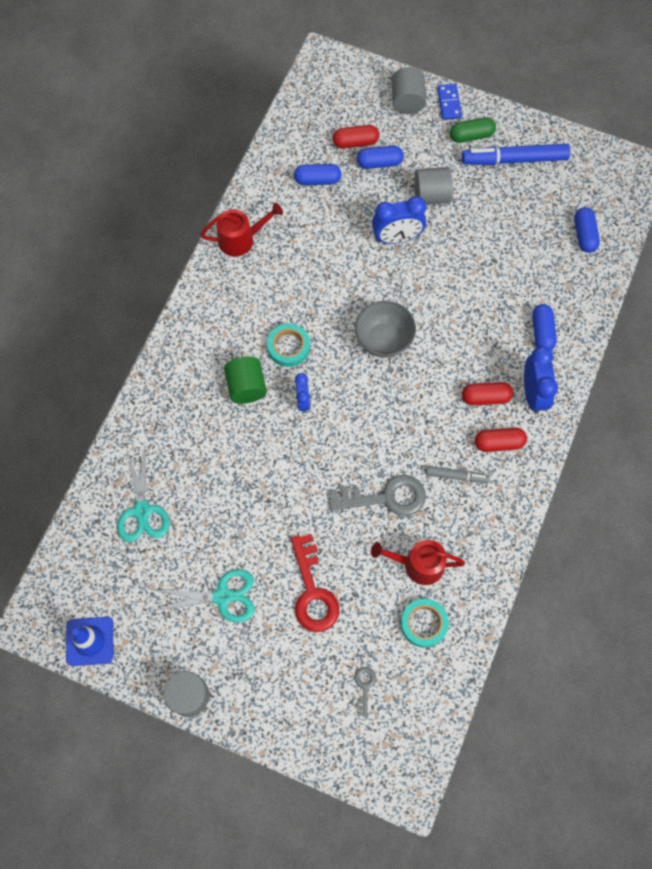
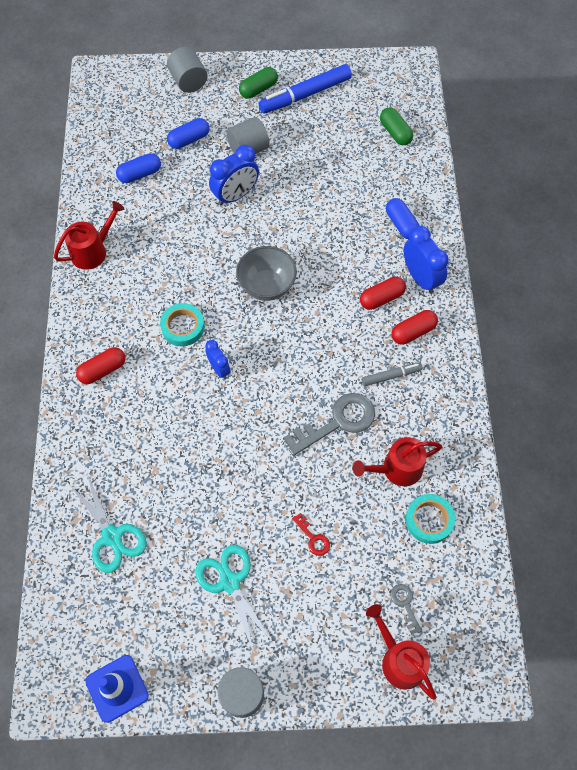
camera: 25 degrees left, 5 degrees down
turquoise scissors [153,569,255,622] -> turquoise scissors turned 90 degrees counterclockwise [195,545,274,653]
green cylinder [224,356,267,404] -> none
red key [291,534,339,632] -> red key [292,513,330,556], size x0.47
red capsule [333,125,379,149] -> red capsule moved to [76,347,125,384]
blue domino [437,84,462,120] -> none
blue capsule [574,207,600,253] -> green capsule [380,107,413,145]
none -> red watering can [366,604,436,700]

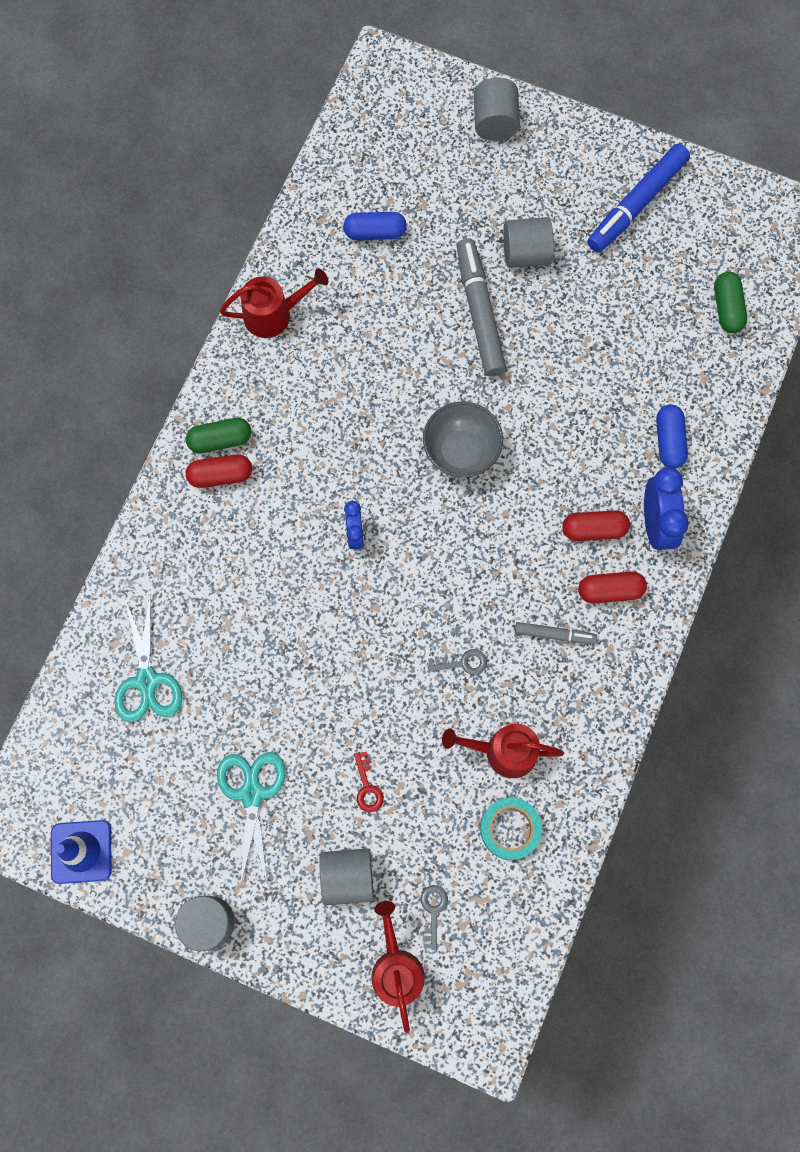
camera: 25 degrees right, 10 degrees up
turquoise tape [160,303,205,346] -> none
blue capsule [167,118,209,149] -> none
blue clock [209,145,259,206] -> grey marker [457,238,506,377]
green capsule [239,67,278,99] -> green capsule moved to [186,418,251,453]
blue marker [259,64,352,114] -> blue marker turned 45 degrees counterclockwise [587,144,690,252]
grey key [284,393,375,456] -> grey key [428,649,487,675], size x0.47
none -> grey cylinder [319,848,374,906]

